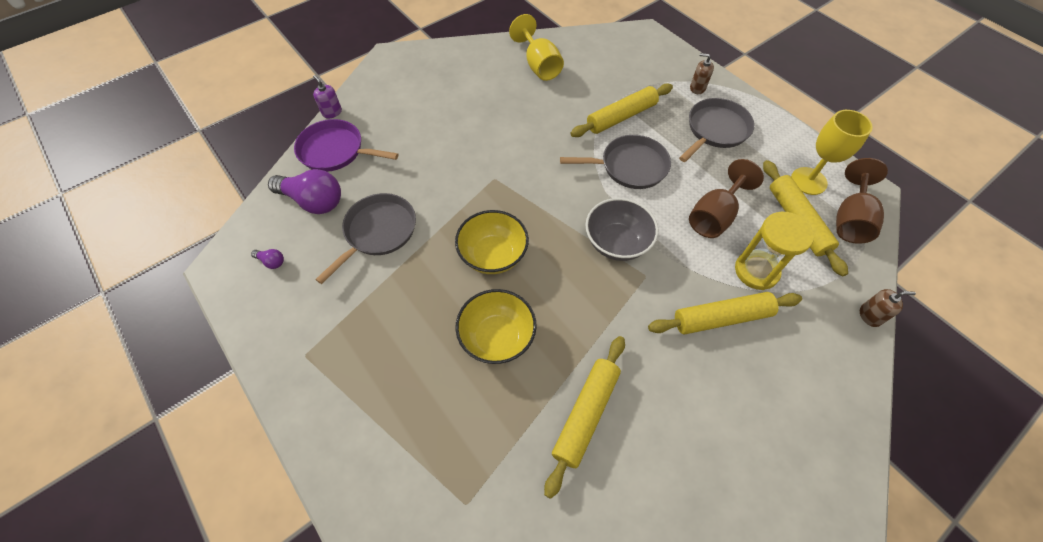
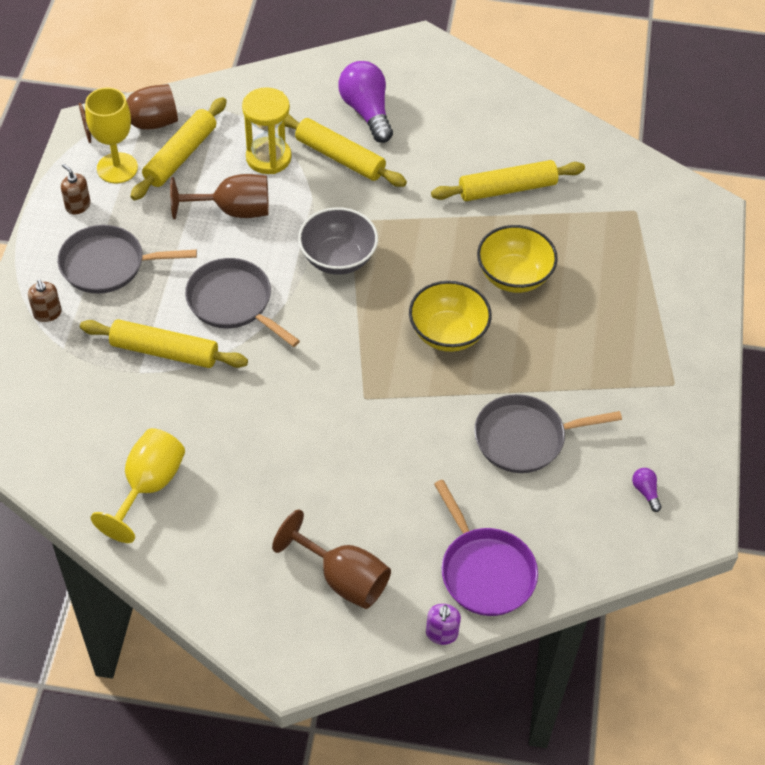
camera: 135 degrees left, 5 degrees down
purple light bulb [268,169,341,214] -> purple light bulb moved to [338,61,393,143]
brown soap dispenser [860,289,916,327] -> brown soap dispenser moved to [61,164,91,214]
none -> brown goblet [272,509,391,609]

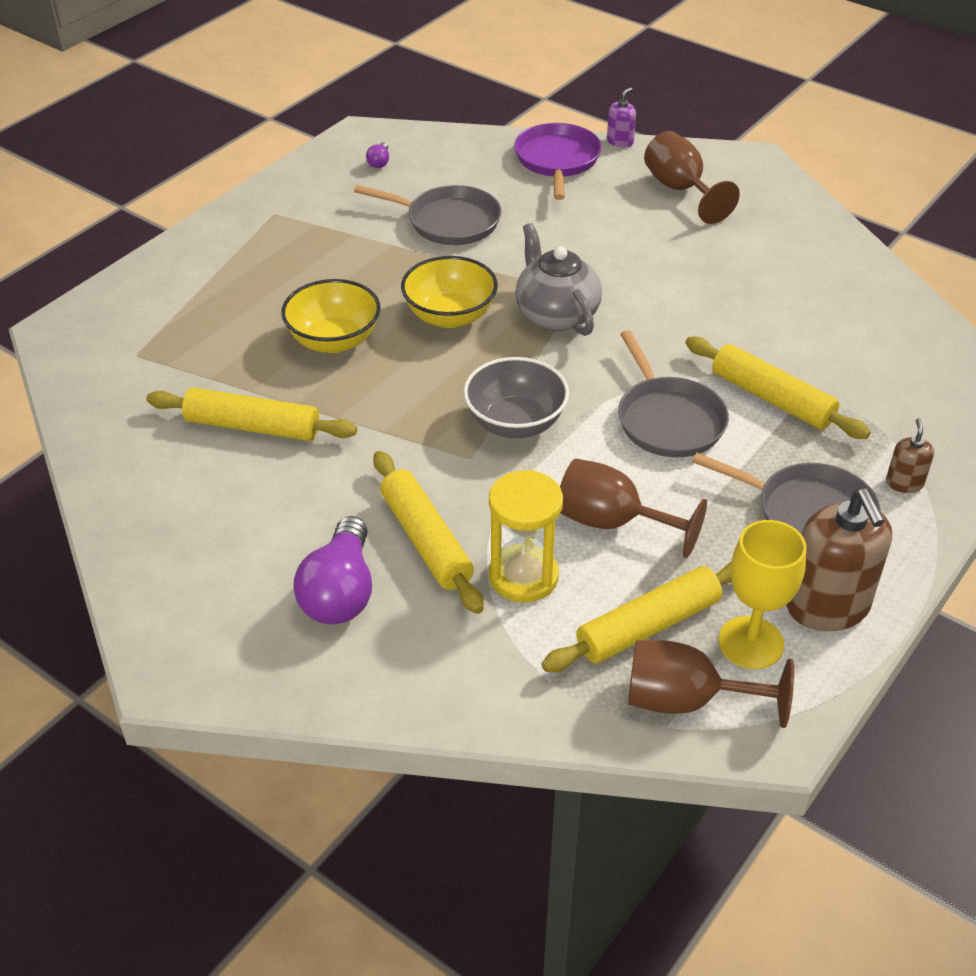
camera: 150 degrees left, 10 degrees down
brown soap dispenser [61,164,91,214] -> brown soap dispenser [786,489,892,631], size x2.12
yellow goblet [91,428,185,543] -> none
none -> grey teapot [515,223,602,336]

